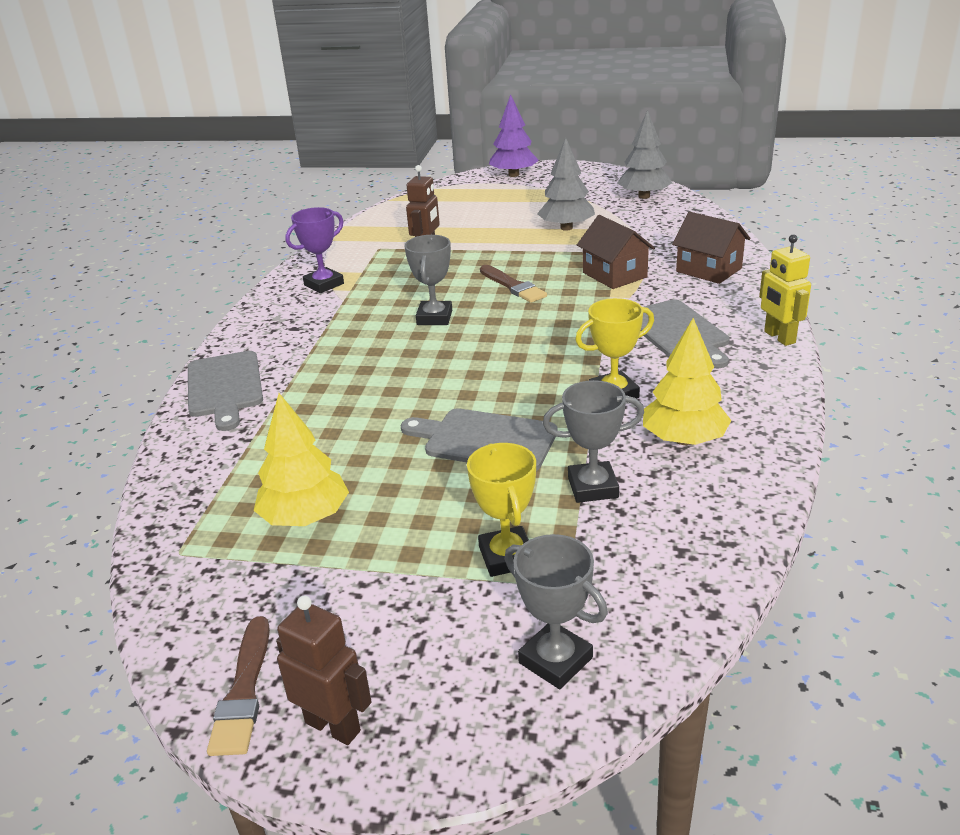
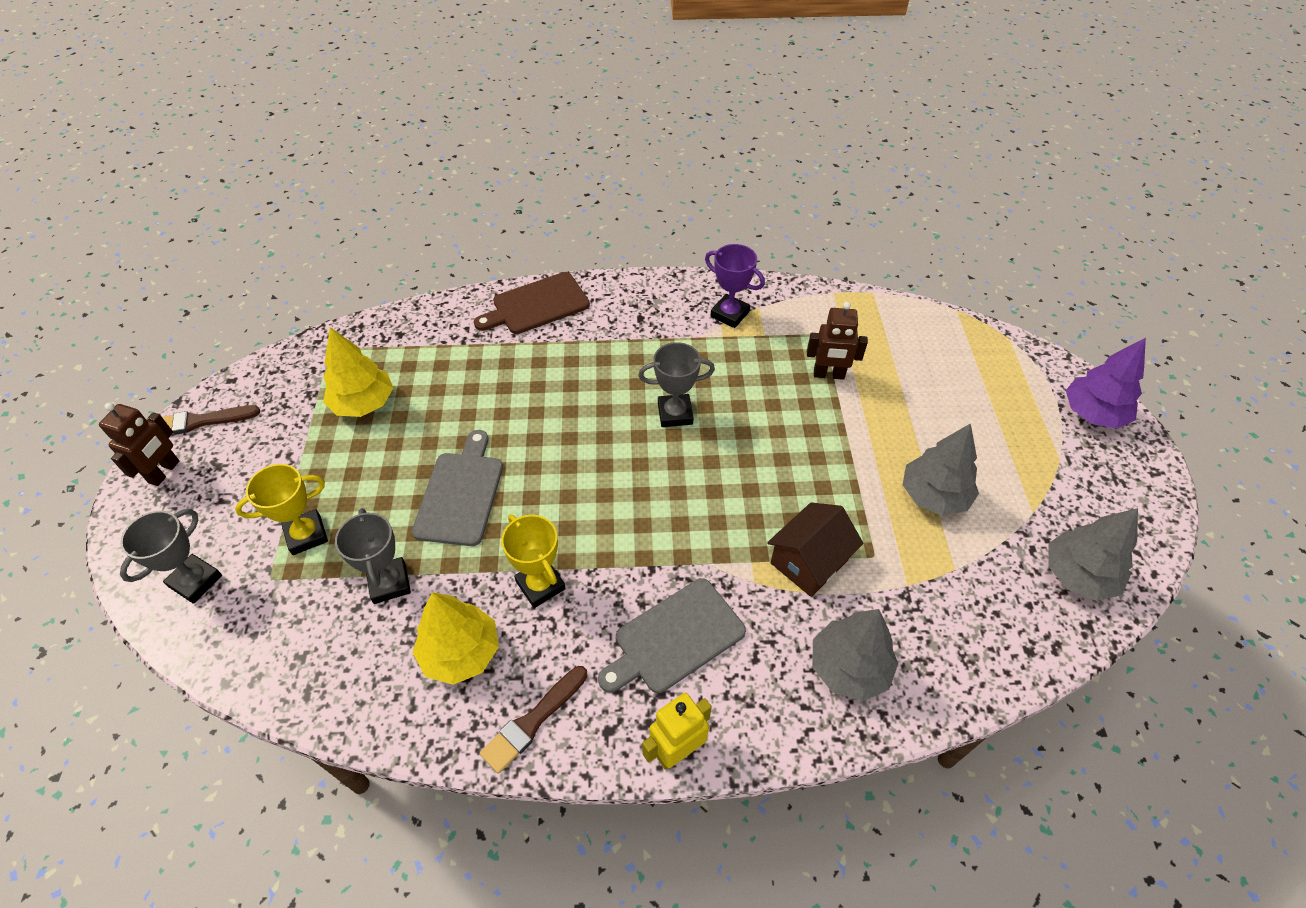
camera: 75 degrees right, 20 degrees up
grey cutting board [188,351,263,431] -> brown cutting board [474,272,590,334]
brown brush [480,265,547,303] -> brown brush moved to [480,666,588,774]
brown house [672,212,751,284] -> grey tree [813,609,898,701]

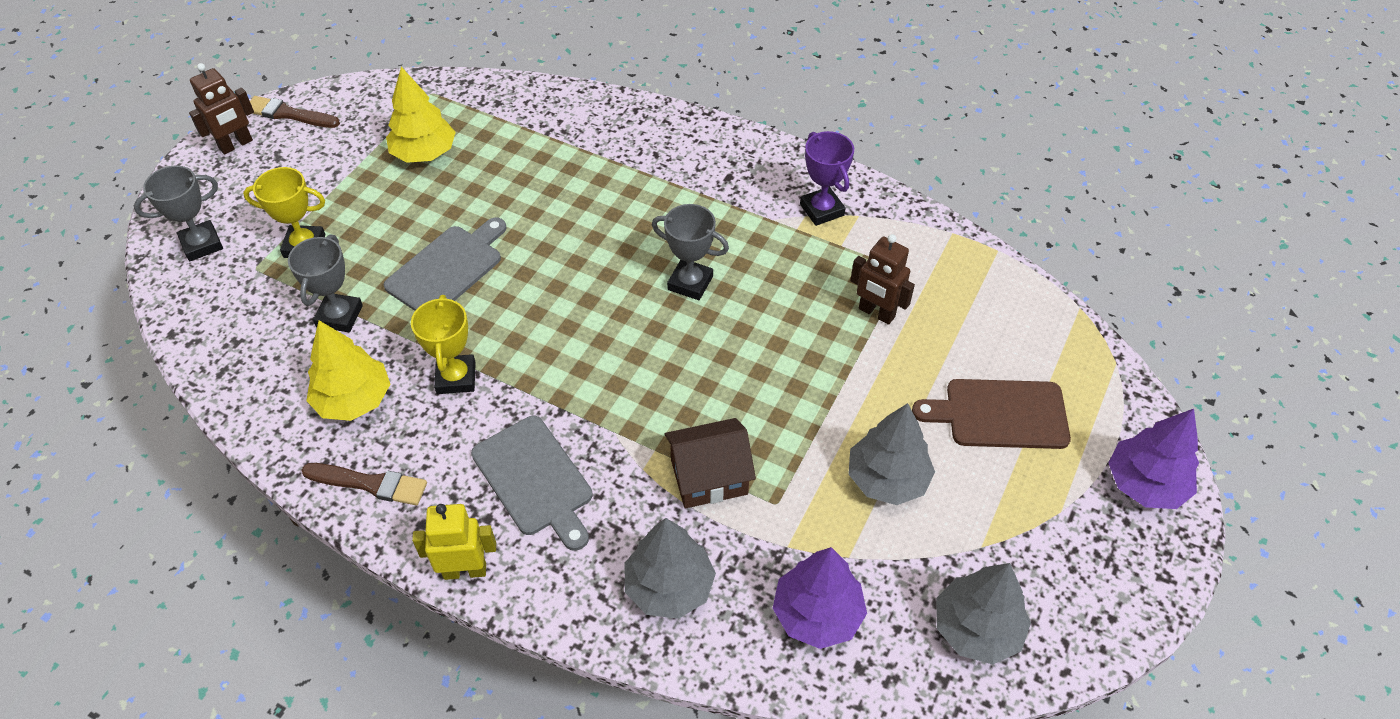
camera: 30 degrees right, 0 degrees up
brown cutting board [474,272,590,334] -> brown cutting board moved to [912,379,1071,449]
brown brush [480,666,588,774] -> brown brush turned 150 degrees counterclockwise [301,463,427,505]
grey cutting board [598,578,746,693] -> grey cutting board turned 120 degrees counterclockwise [471,416,593,551]
none -> purple tree [773,547,867,649]

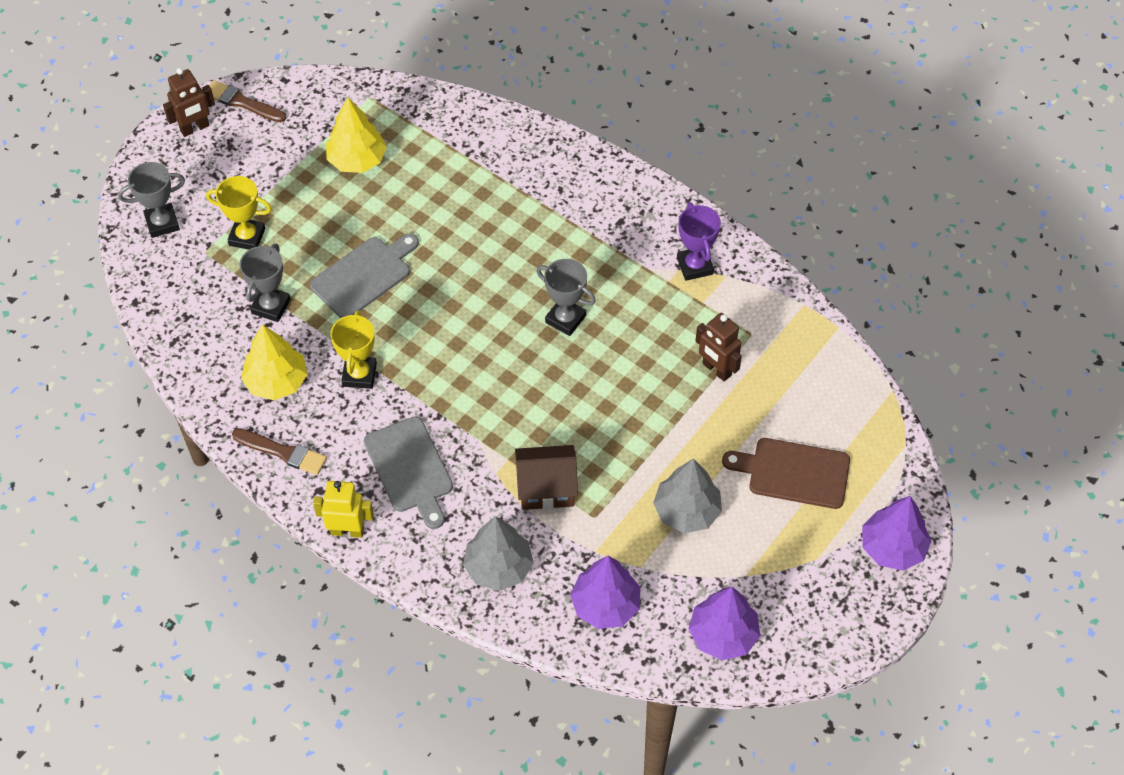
camera: 10 degrees right, 5 degrees up
grey tree [936,563,1031,664] -> purple tree [689,587,760,660]

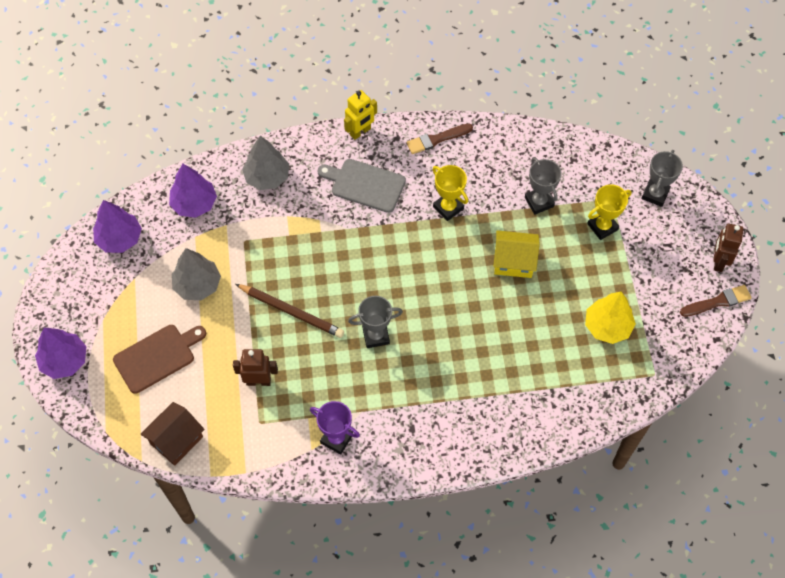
camera: 135 degrees right, 5 degrees up
yellow tree [241,324,307,400] -> none
grey cutting board [310,233,419,318] -> yellow house [493,230,540,278]
brown house [515,445,578,510] -> brown house moved to [140,402,205,466]
none -> brown pencil [236,284,344,338]

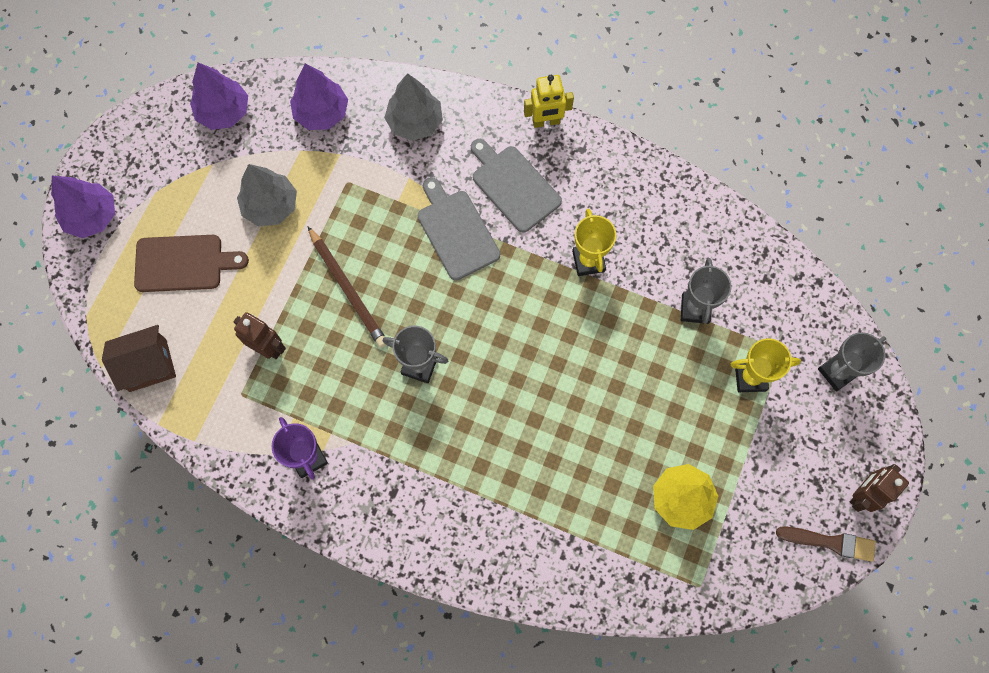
camera: 30 degrees right, 10 degrees up
brown brush [406,124,473,154] -> none
yellow house [493,230,540,278] -> none
none -> grey cutting board [418,177,500,280]

